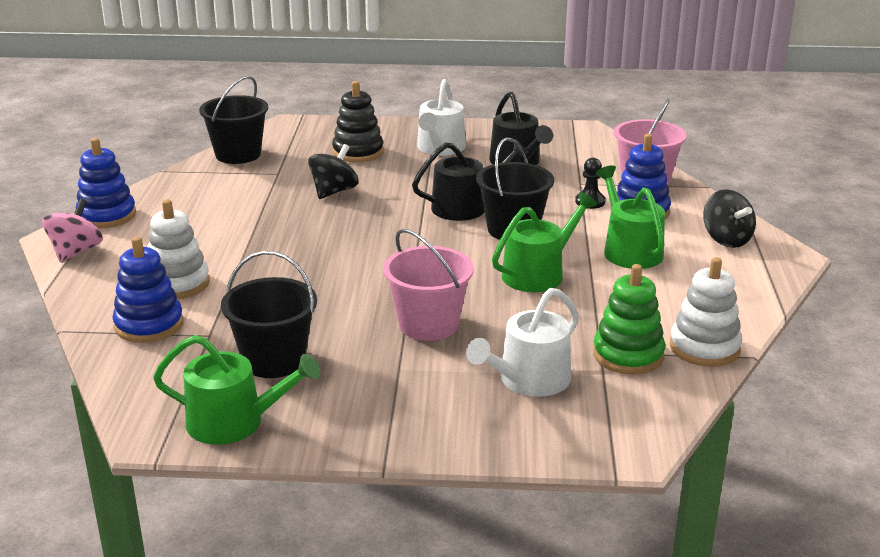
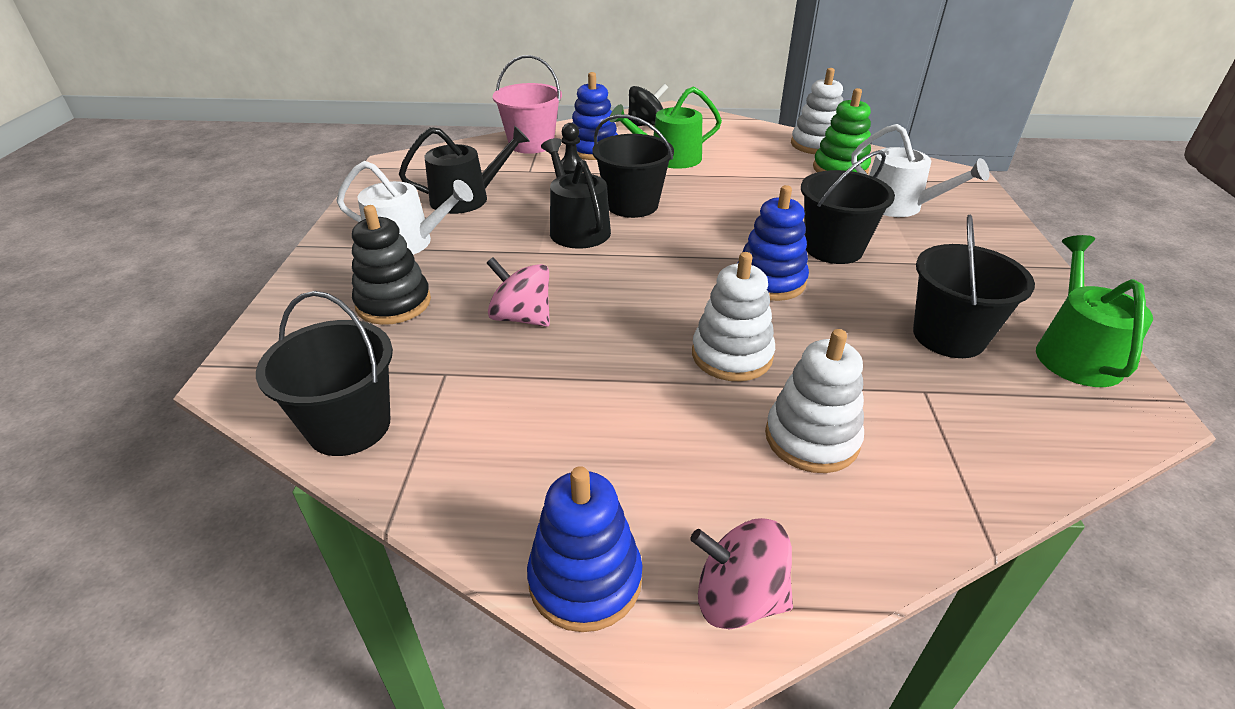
camera: 90 degrees left, 10 degrees up
blue stacking toy [112,237,183,343] -> blue stacking toy moved to [738,185,809,301]
black spinning top [308,144,359,199] -> pink spinning top [487,257,550,327]
pink bucket [383,229,474,341] -> black bucket [801,150,895,264]
green watering can [492,192,598,292] -> none
none -> white stacking toy [692,252,775,381]

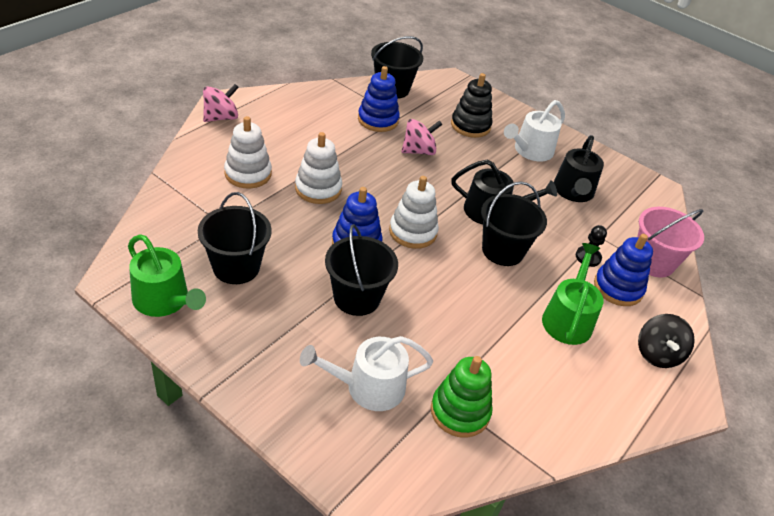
camera: 120 degrees right, 5 degrees up
blue stacking toy [527,466,642,632] -> blue stacking toy moved to [358,66,400,132]
white stacking toy [791,68,843,154] -> white stacking toy moved to [389,176,439,249]

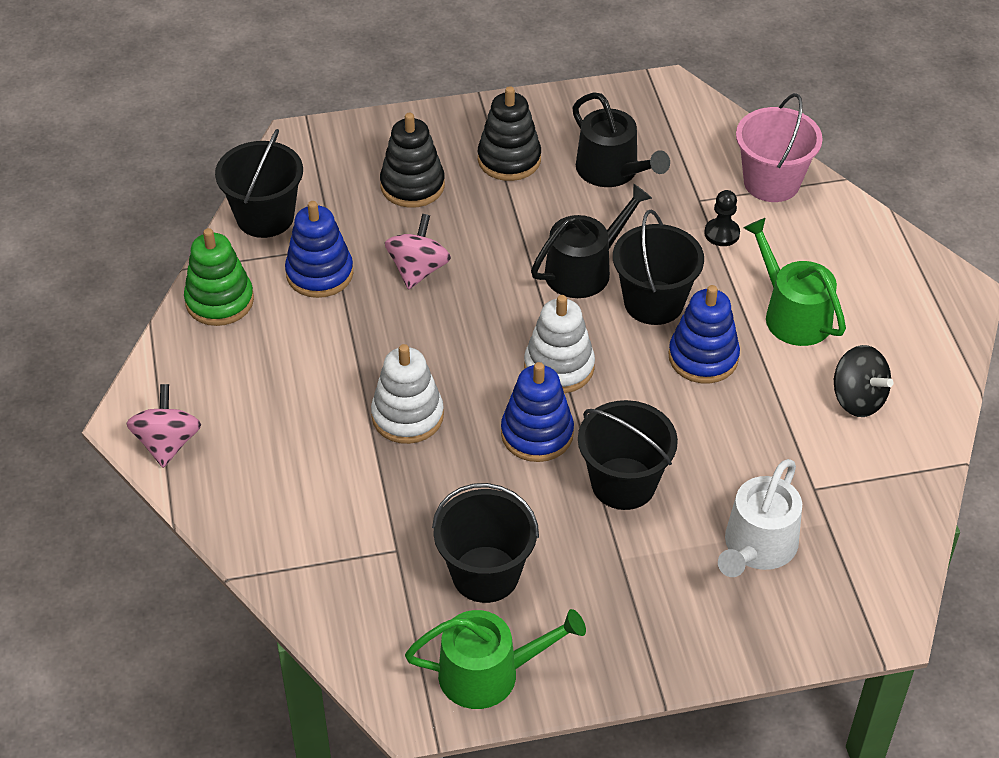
camera: 45 degrees left, 5 degrees up
white stacking toy [224,116,272,188] -> none
green stacking toy [431,356,493,438] -> green stacking toy moved to [184,228,254,326]
white watering can [504,100,565,161] -> black stacking toy [478,86,541,181]
blue stacking toy [594,234,653,306] -> blue stacking toy moved to [669,285,740,383]
black spinning top [638,314,695,368] -> black spinning top moved to [833,345,894,417]

